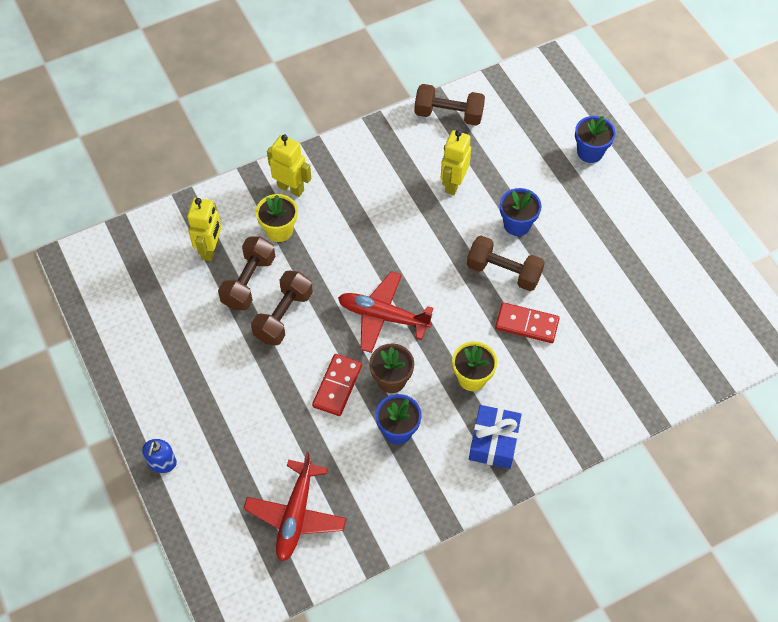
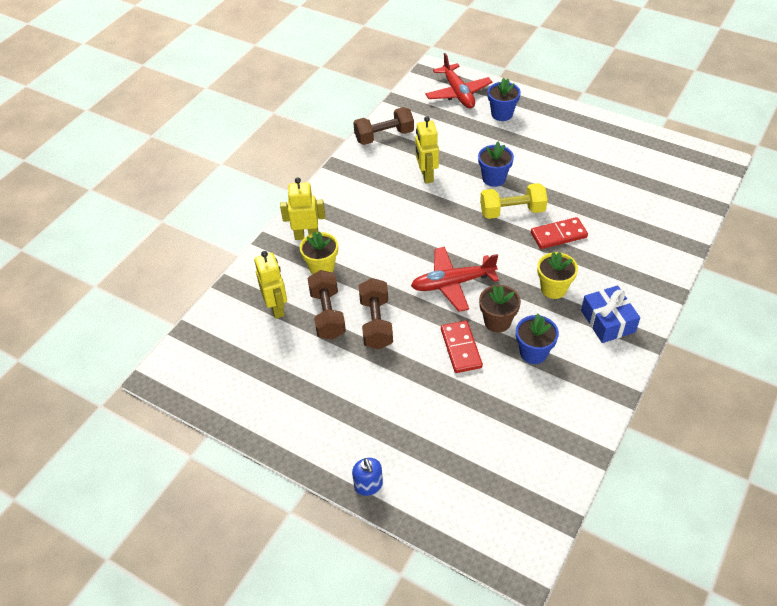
camera: 30 degrees left, 10 degrees down
red plane [243,452,347,562] -> red plane moved to [425,53,492,108]
brown dumbbell [467,236,545,291] -> yellow dumbbell [480,183,548,219]

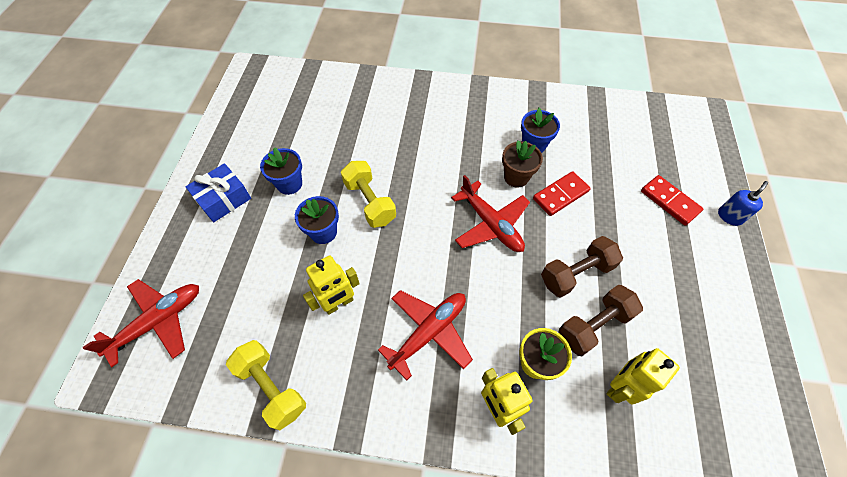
camera: 115 degrees left, 10 degrees up
brown dumbbell [353,107,414,145] -> yellow dumbbell [226,340,306,430]
blue flower pot [488,78,521,121] -> blue flower pot moved to [260,147,302,195]
red domino [531,217,588,249] -> red domino moved to [641,175,703,226]
yellow flower pot [537,252,578,299] -> none
blue gift [581,285,640,343] -> blue gift moved to [185,163,251,222]
none -> red plane [378,290,473,380]

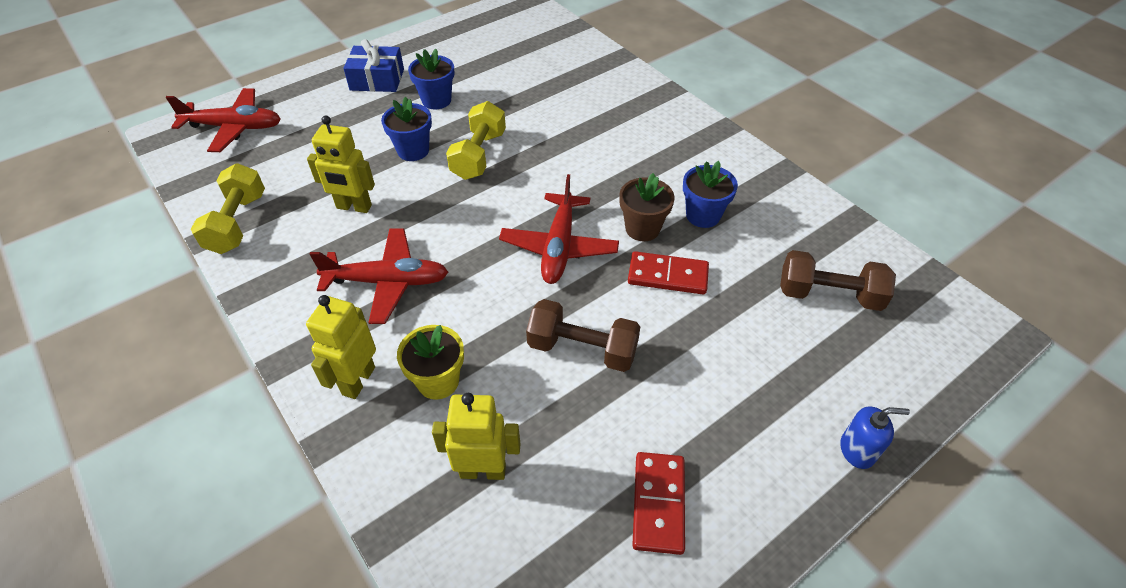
camera: 45 degrees right, 10 degrees down
brown dumbbell [559,285,643,356] -> brown dumbbell moved to [780,250,896,311]
red domino [641,175,703,226] -> red domino moved to [632,452,685,555]

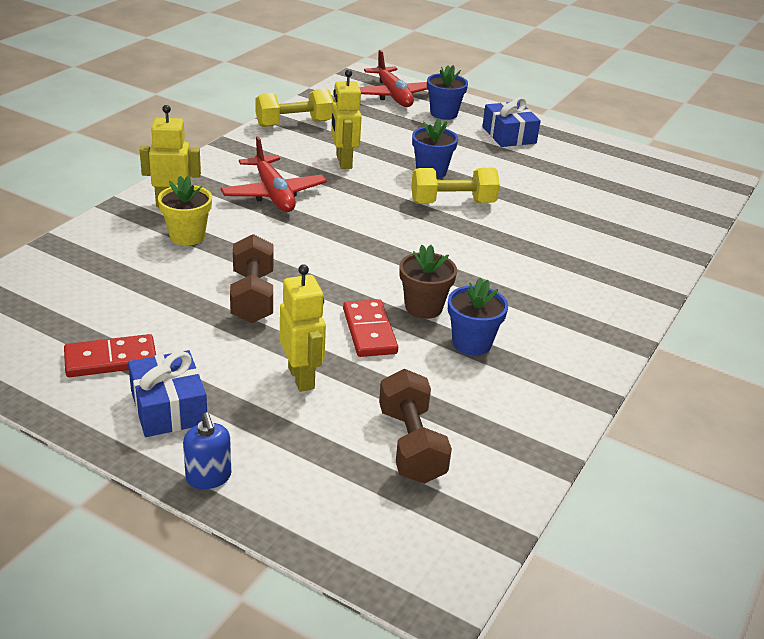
camera: 65 degrees right, 15 degrees down
blue flower pot [408,49,455,109] -> blue flower pot moved to [427,65,468,120]
yellow robot [432,393,520,480] -> yellow robot moved to [280,264,326,392]
red plane [499,174,619,284] -> none
none -> blue gift [128,350,207,437]

